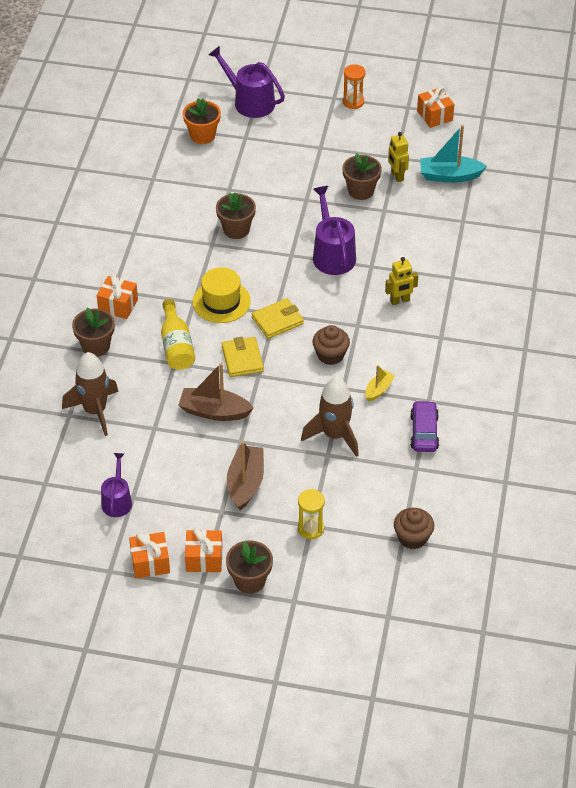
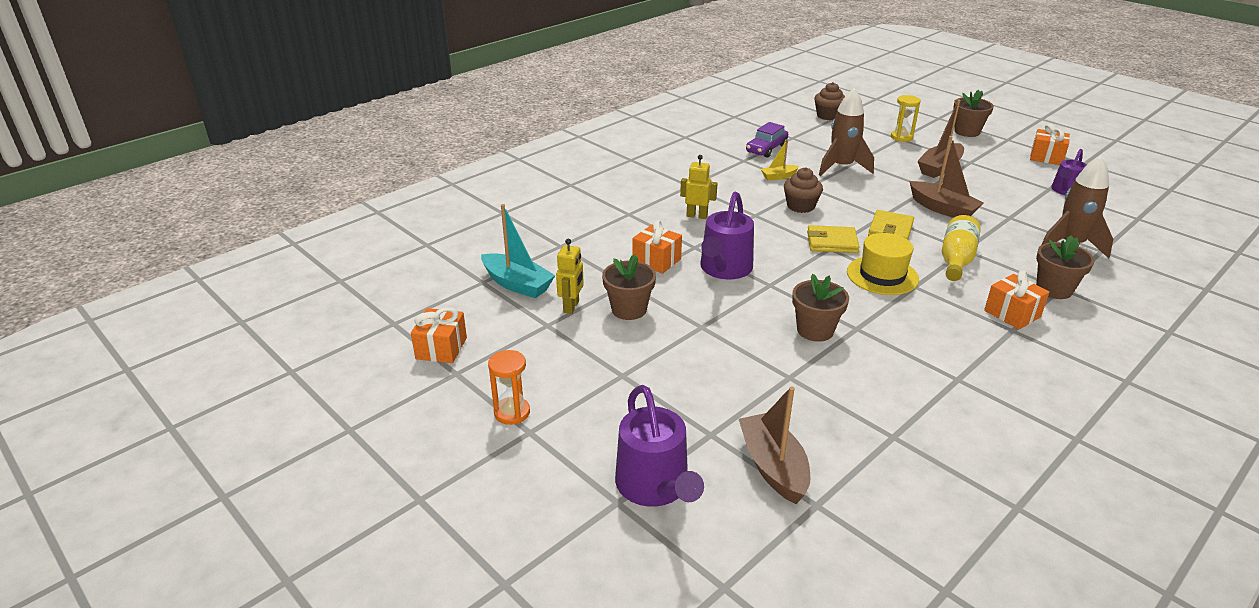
camera: 145 degrees left, 15 degrees down
orange flower pot [183,98,221,144] -> brown boat [739,386,810,504]
orange gift [185,527,222,572] -> orange gift moved to [632,220,682,274]

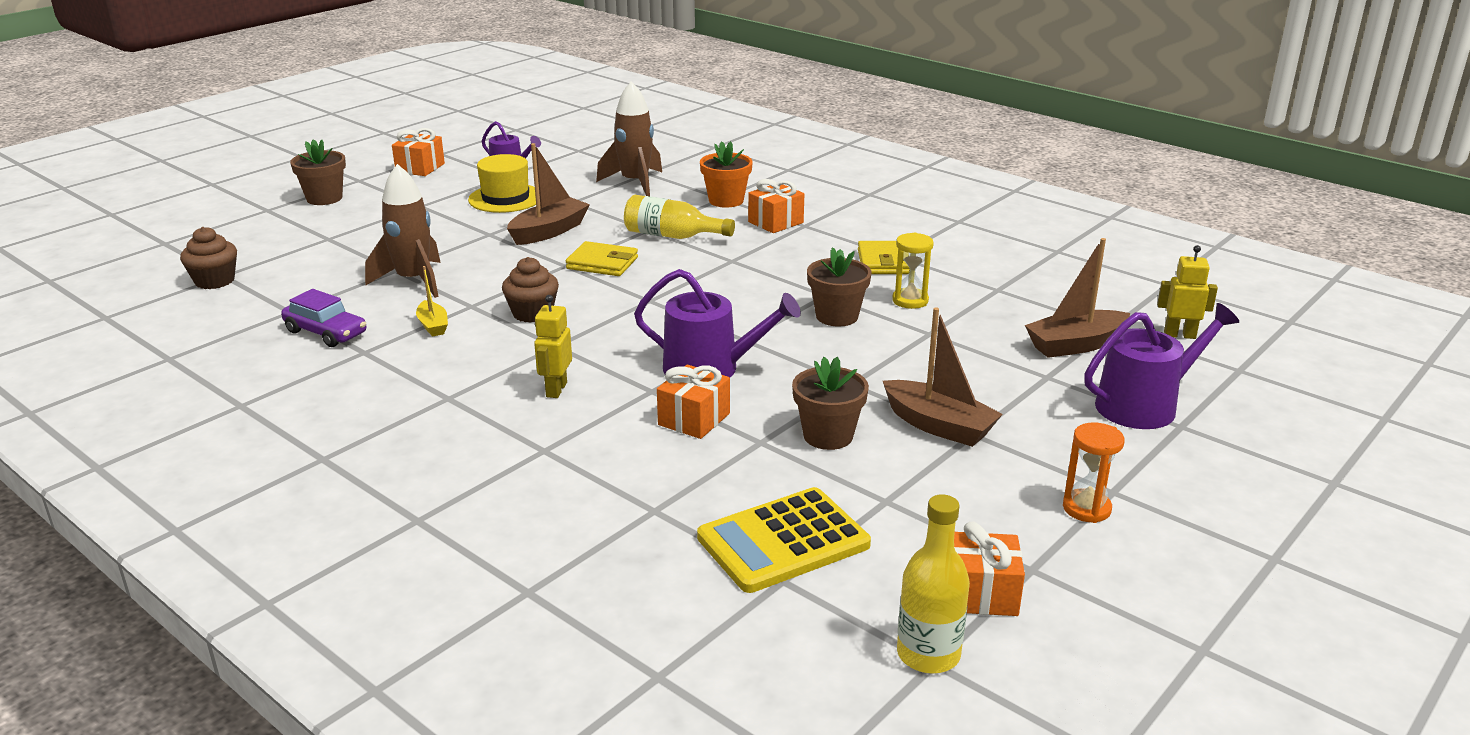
camera: 95 degrees left, 5 degrees down
turquoise boat [481,204,556,298] -> yellow calculator [697,487,871,593]
yellow robot [556,239,584,314] -> yellow robot moved to [1157,245,1218,339]
yellow wallet [807,225,860,253] -> yellow wallet moved to [858,241,909,274]
yellow hat [847,233,919,295] -> yellow hat moved to [468,154,536,213]
yellow hourglass [891,95,921,142] -> yellow hourglass moved to [892,232,934,309]
brown boat [918,99,964,178] -> brown boat moved to [883,308,1003,447]
brown flower pot [1036,236,1094,299] -> orange flower pot [700,141,753,208]
none -> yellow bottle [897,494,970,674]

